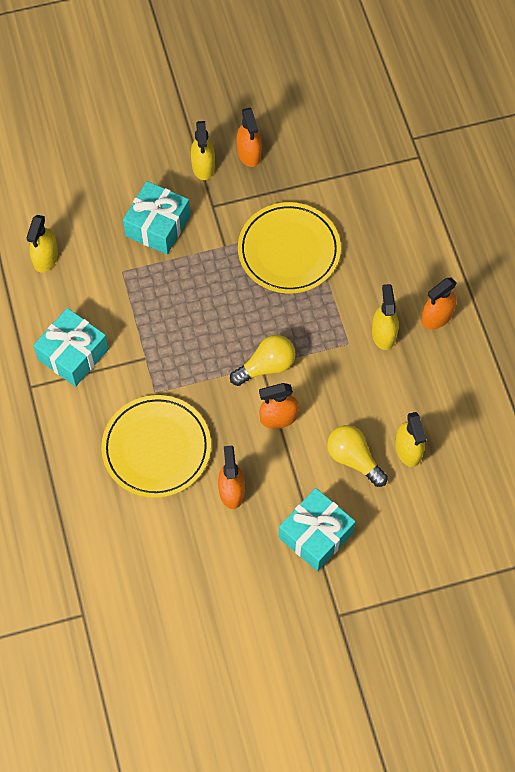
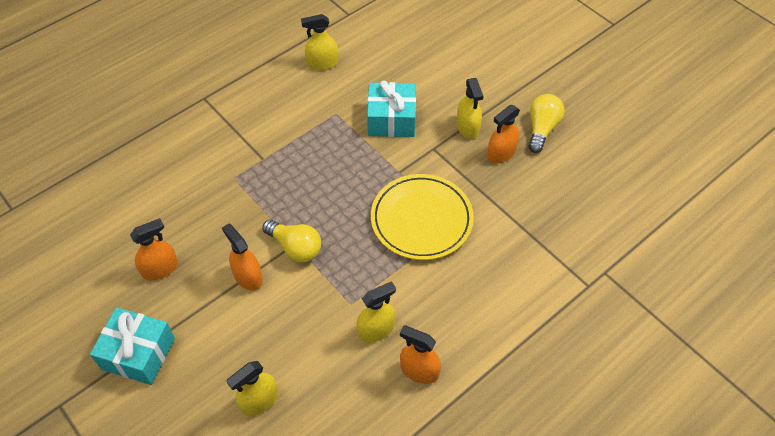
camera: 65 degrees right, 10 degrees down
turquoise gift [33,308,109,387] -> none
yellow plate [101,395,211,498] -> none
yellow spray bottle [191,121,215,180] -> yellow spray bottle turned 75 degrees counterclockwise [457,78,483,139]
yellow light bulb [327,425,388,487] -> yellow light bulb moved to [529,94,565,153]

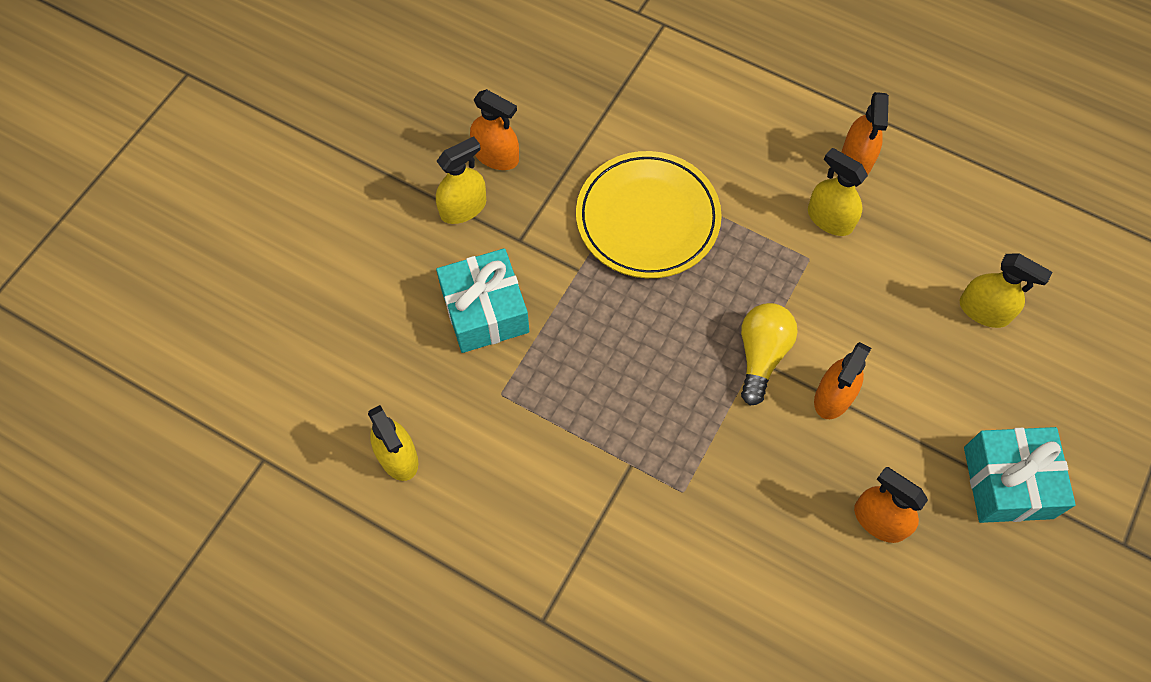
camera: 110 degrees left, 10 degrees up
yellow light bulb [529,94,565,153] -> none

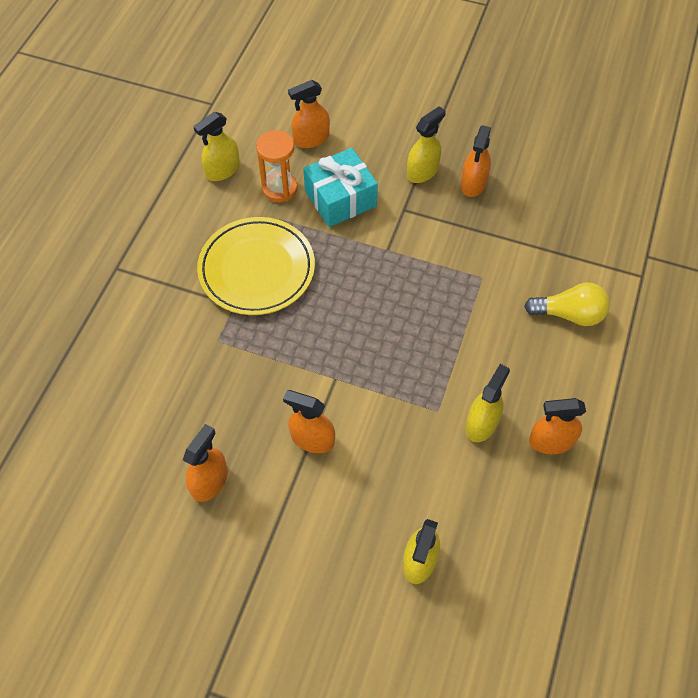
camera: 80 degrees right, 5 degrees down
yellow spray bottle [436,136,486,224] -> yellow spray bottle turned 90 degrees counterclockwise [407,106,446,183]
yellow plate [576,151,722,278] -> yellow plate moved to [197,217,315,315]
yellow light bulb [741,303,798,406] -> yellow light bulb moved to [524,283,610,326]
turquoise gift [964,427,1076,523] -> none
none -> orange hourglass [256,130,298,202]
none -> orange spray bottle [288,80,330,148]

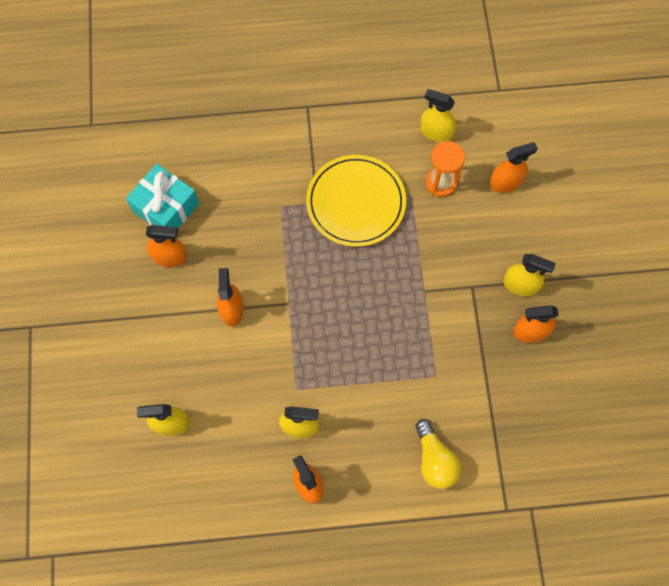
camera: 65 degrees right, 10 degrees up
orange spray bottle [288,80,330,148] -> orange spray bottle turned 120 degrees clockwise [490,142,538,193]
turquoise gift [303,148,378,227] -> turquoise gift moved to [126,164,199,228]

